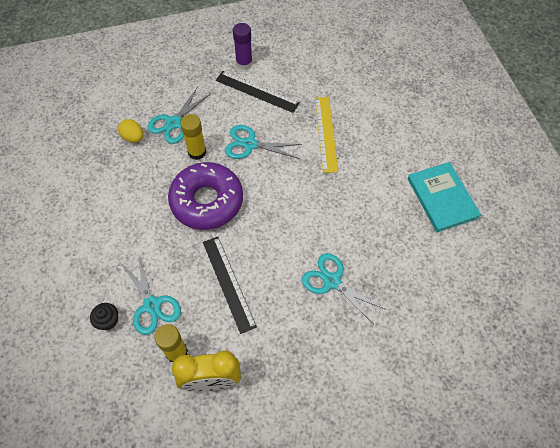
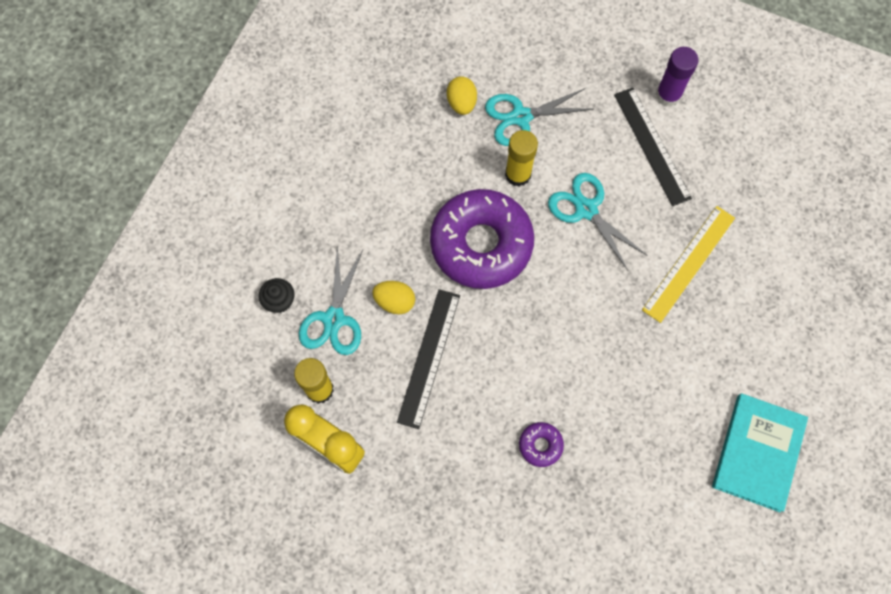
camera: 40 degrees right, 10 degrees up
turquoise scissors [302,253,385,323] -> purple donut [519,422,564,467]
none -> yellow egg [372,281,415,314]

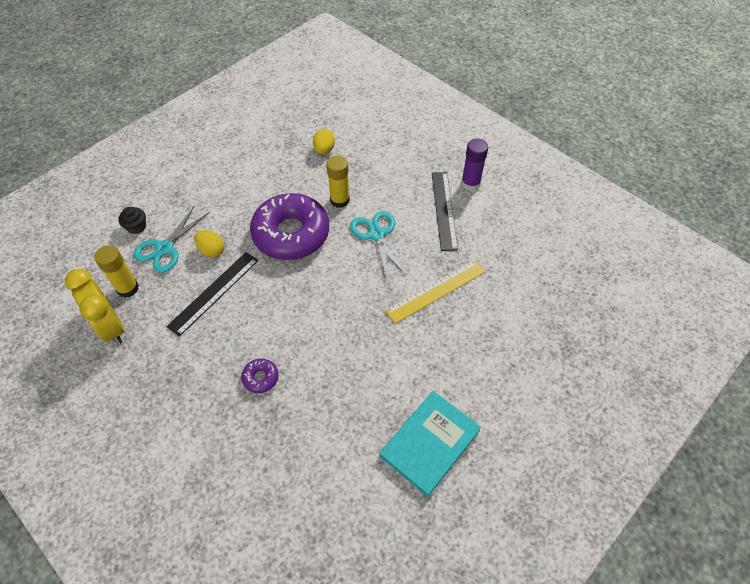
camera: 20 degrees right, 15 degrees down
turquoise scissors [485,88,593,146] -> none

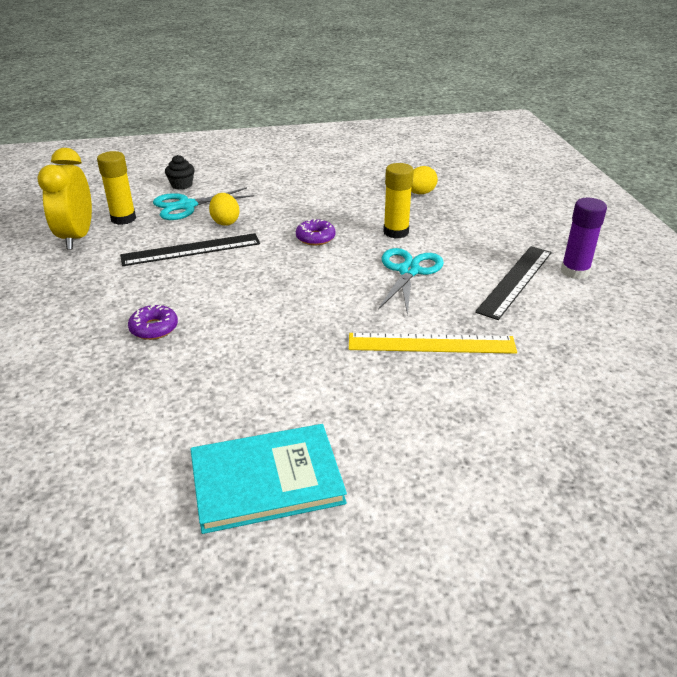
camera: 35 degrees right, 20 degrees down
purple donut [250,193,329,260] -> purple donut [296,219,336,245], size x0.40

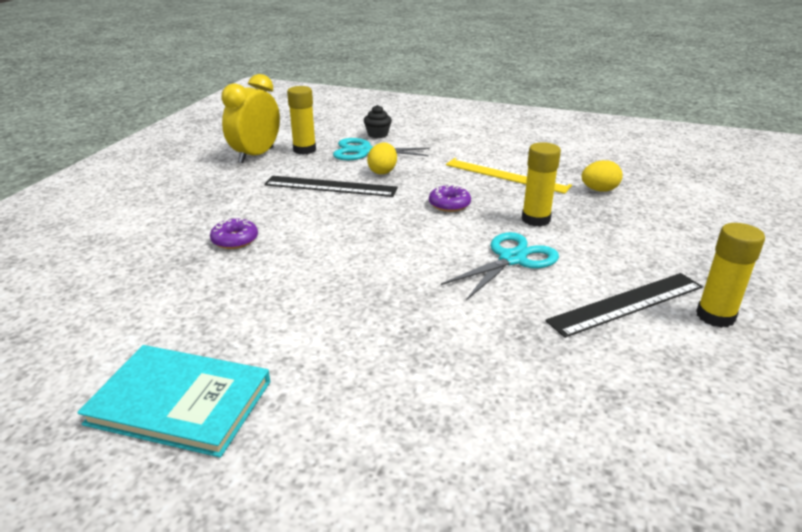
camera: 30 degrees right, 5 degrees down
yellow ruler [349,333,517,354] -> yellow ruler moved to [446,158,572,194]
purple glue stick [561,198,607,279] -> yellow glue stick [696,223,765,328]

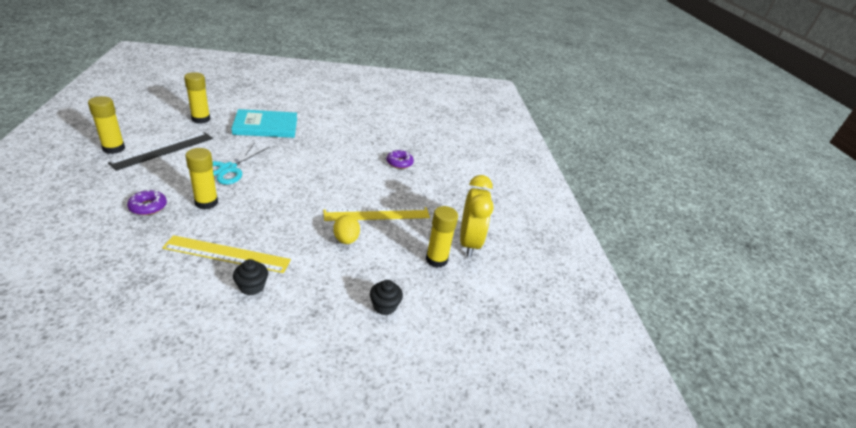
camera: 150 degrees right, 5 degrees up
turquoise book [77,345,270,458] -> turquoise book moved to [231,109,297,138]
black ruler [264,176,398,197] -> yellow ruler [323,207,430,221]
turquoise scissors [333,138,430,160] -> none
purple donut [429,185,471,212] -> purple donut moved to [127,190,167,215]
yellow egg [582,160,623,191] -> none
none -> yellow glue stick [184,72,210,124]
none -> black cupcake [233,259,268,295]

